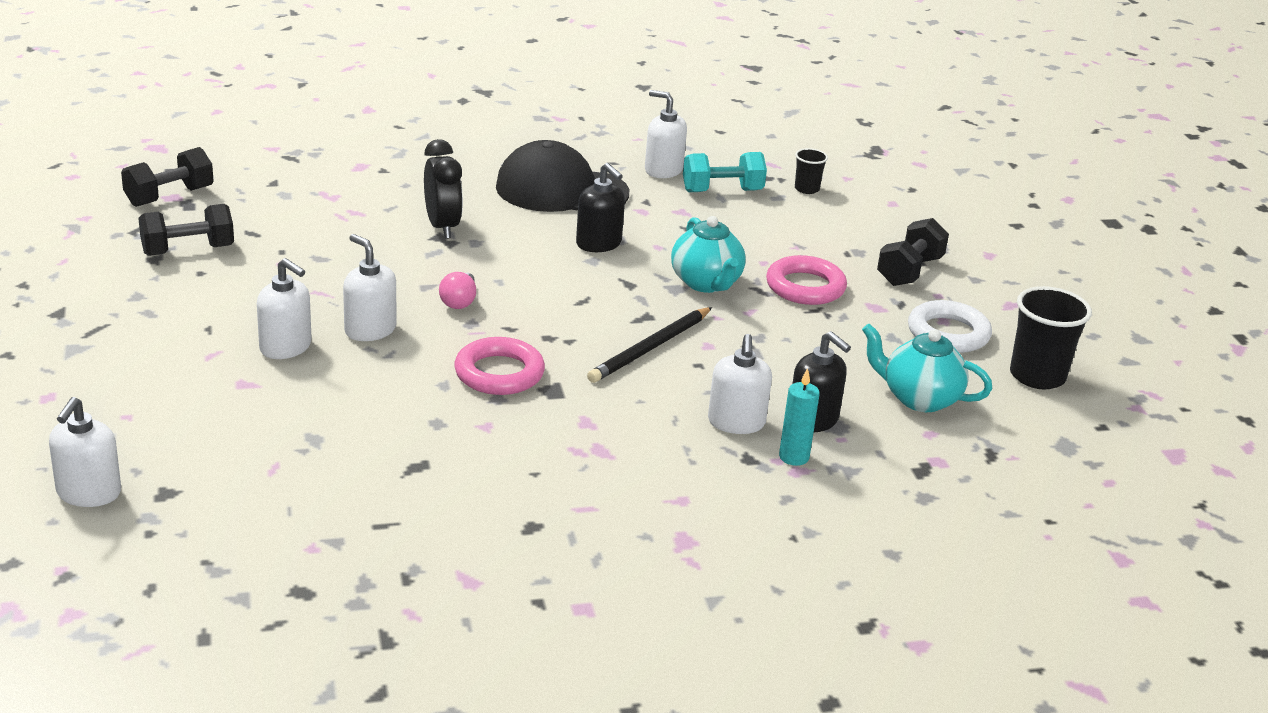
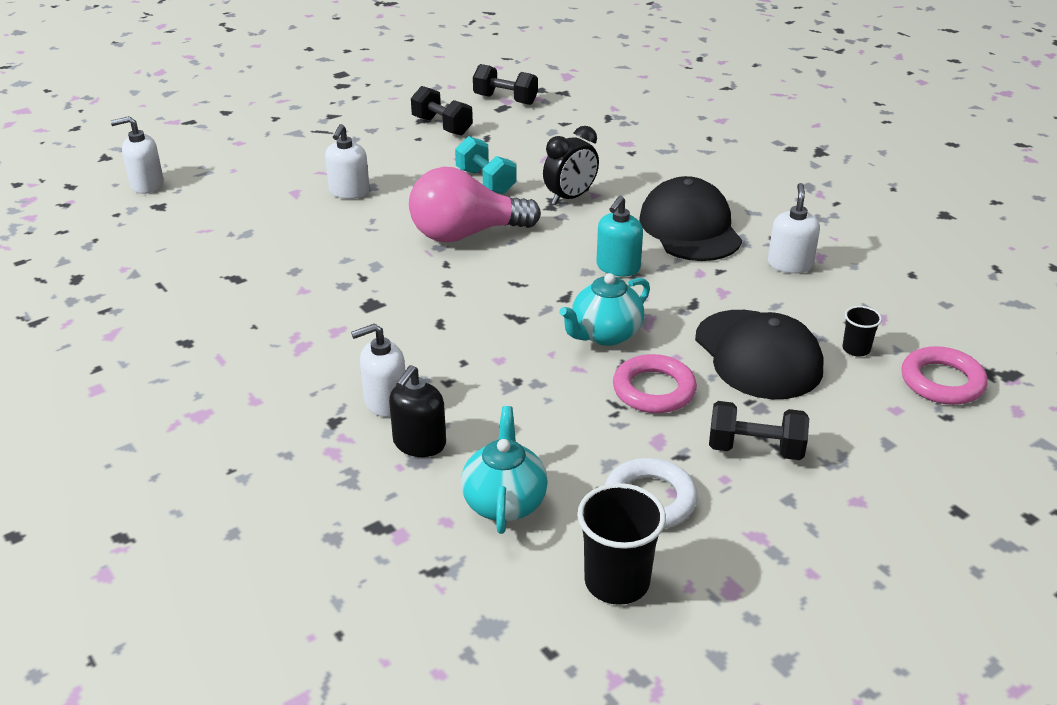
camera: 70 degrees right, 5 degrees up
white soap dispenser [343,234,397,341] -> none
pink light bulb [439,272,476,309] -> pink light bulb [409,167,541,242], size x2.41
pink ring [454,337,545,395] -> pink ring moved to [901,346,988,405]
black soap dispenser [576,163,625,252] -> turquoise soap dispenser [596,195,643,276]
black pencil [587,307,712,383] -> none
turquoise dumbbell [683,152,767,192] -> turquoise dumbbell moved to [455,136,517,194]
turquoise candle [779,368,820,466] -> none
none -> black cap [695,310,824,399]

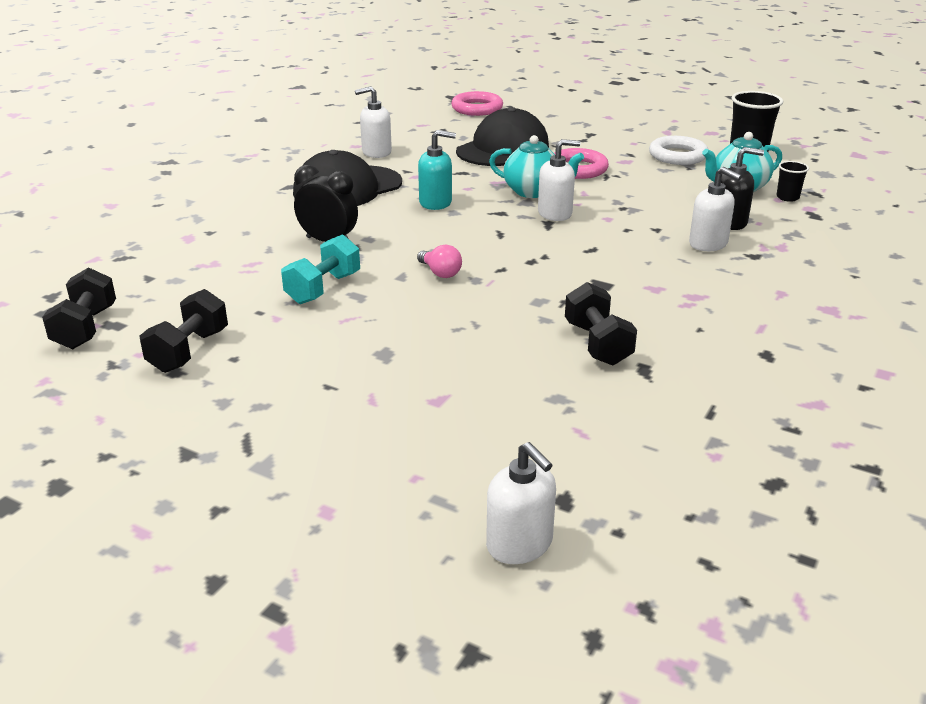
camera: 115 degrees left, 5 degrees down
white soap dispenser [325,124,370,199] -> white soap dispenser moved to [538,139,581,221]
pink light bulb [409,167,541,242] -> pink light bulb [417,245,462,278], size x0.41
black dumbbell [709,401,809,460] -> black dumbbell moved to [565,282,637,366]
black cup [842,306,882,357] -> black cup moved to [777,161,809,202]

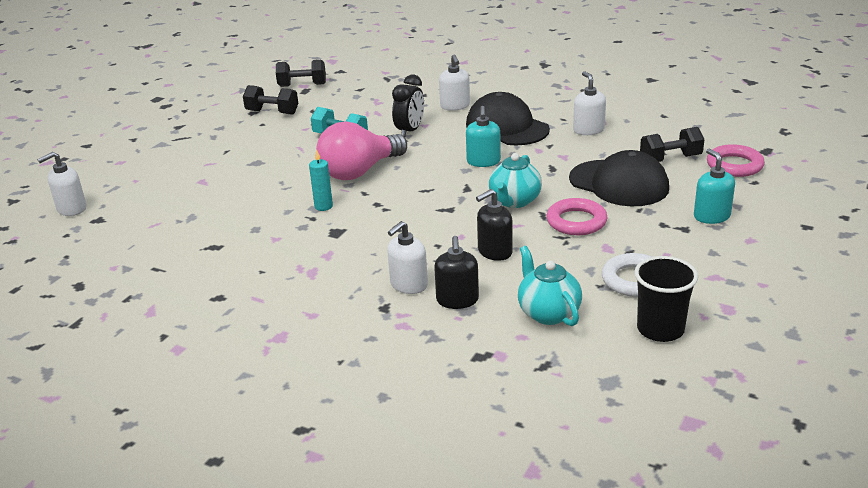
camera: 90 degrees right, 0 degrees up
pink light bulb [417,245,462,278] -> pink light bulb [316,122,407,180], size x2.41
white soap dispenser [538,139,581,221] -> white soap dispenser moved to [439,55,470,111]
black dumbbell [565,282,637,366] -> black dumbbell moved to [640,127,704,162]
black cup [777,161,809,202] -> none
none -> turquoise candle [309,149,333,211]
none -> black soap dispenser [476,189,513,261]
none -> turquoise soap dispenser [694,148,735,224]

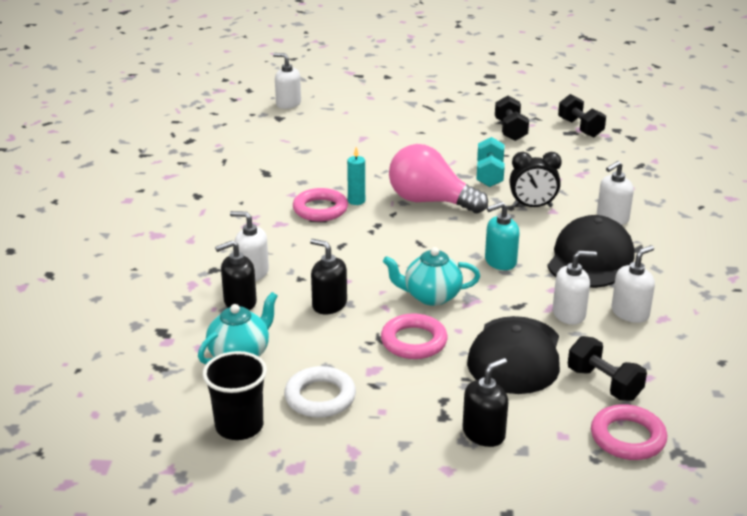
camera: 65 degrees right, 0 degrees up
turquoise soap dispenser [694,148,735,224] -> black soap dispenser [462,358,508,447]
none -> pink ring [293,188,348,221]
none -> white soap dispenser [553,251,597,325]

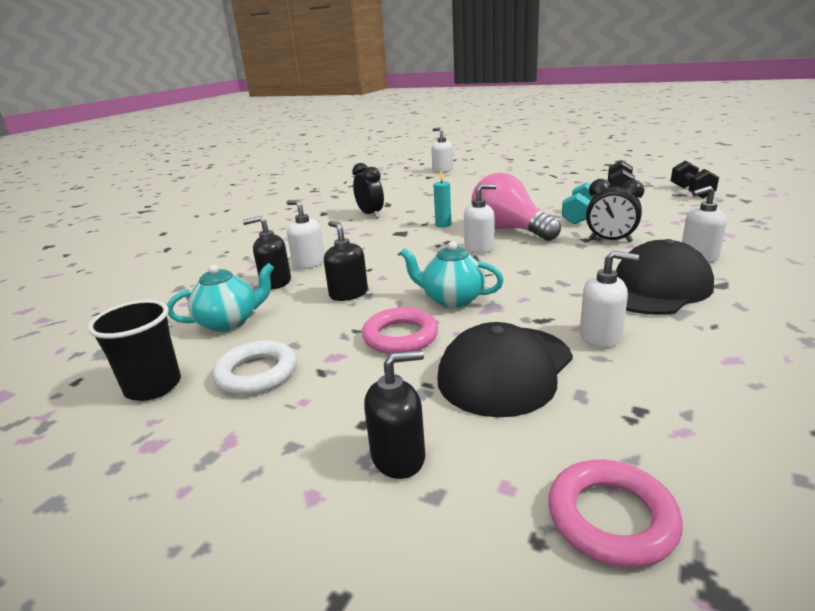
camera: 25 degrees right, 5 degrees down
pink ring [293,188,348,221] -> none
turquoise soap dispenser [485,202,519,270] -> none
black dumbbell [568,336,647,401] -> none
white soap dispenser [612,245,655,323] -> white soap dispenser moved to [464,184,497,254]
none -> black clock [352,163,384,218]

